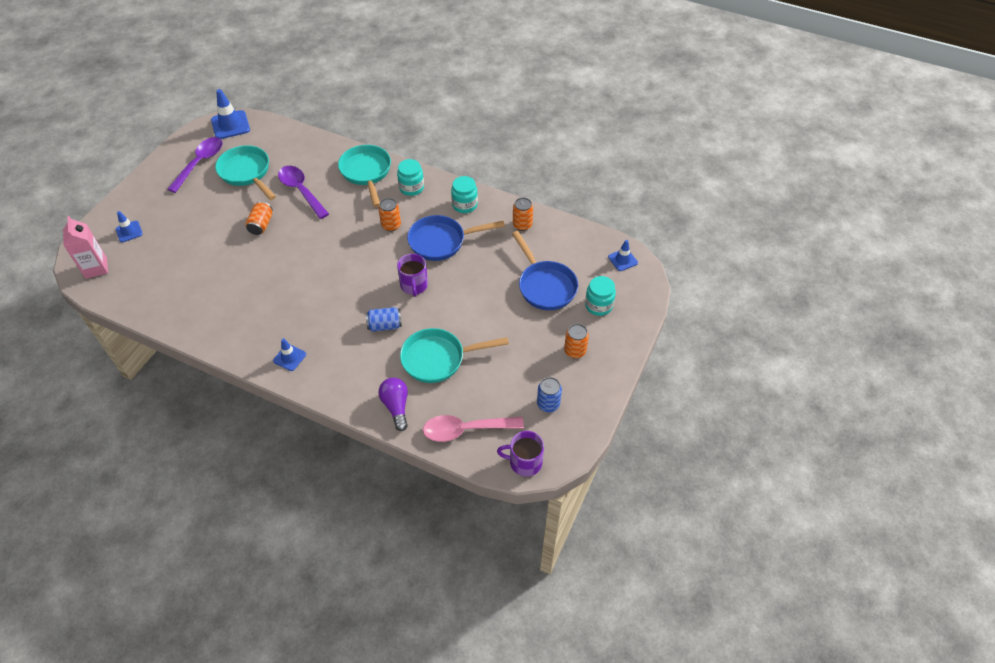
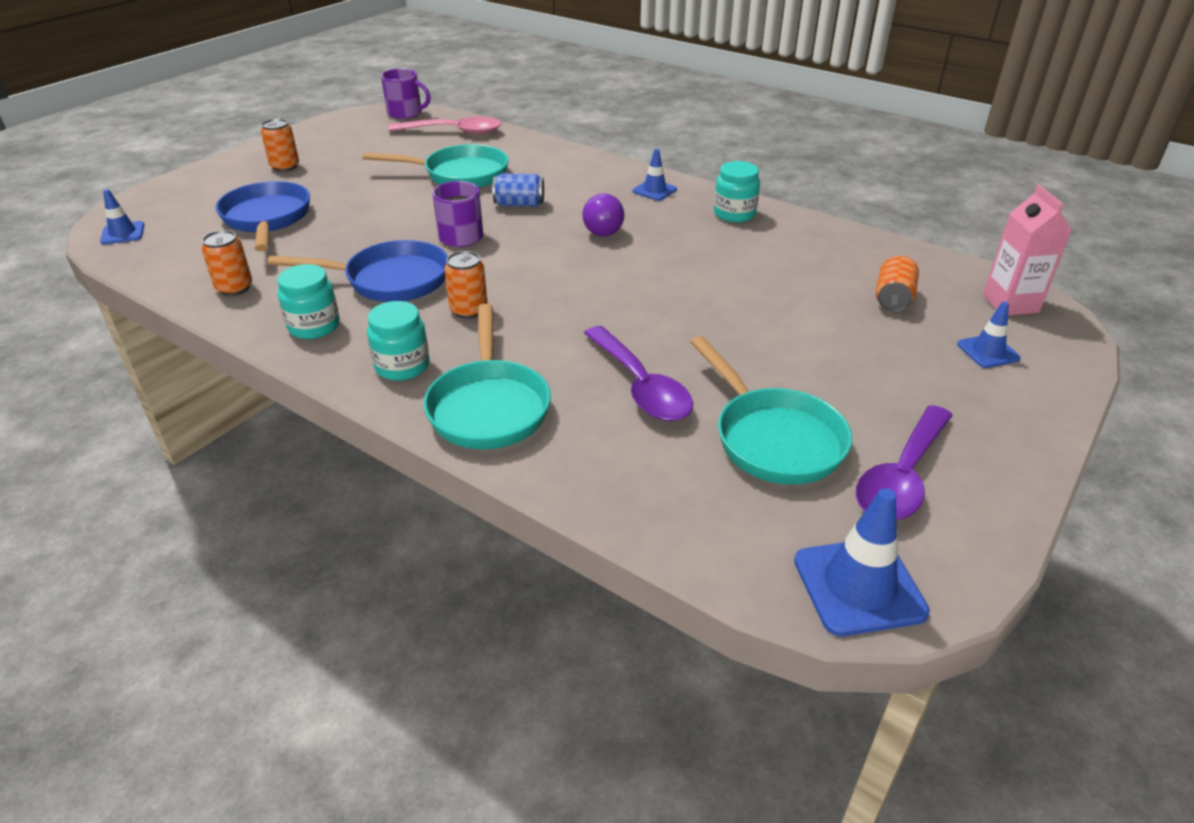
camera: 170 degrees left, 15 degrees down
orange can [245,201,272,235] -> orange can moved to [876,256,919,312]
purple light bulb [378,378,408,431] -> purple light bulb moved to [582,193,624,236]
blue can [537,377,562,412] -> none
turquoise jar [585,276,616,316] -> turquoise jar moved to [714,161,760,222]

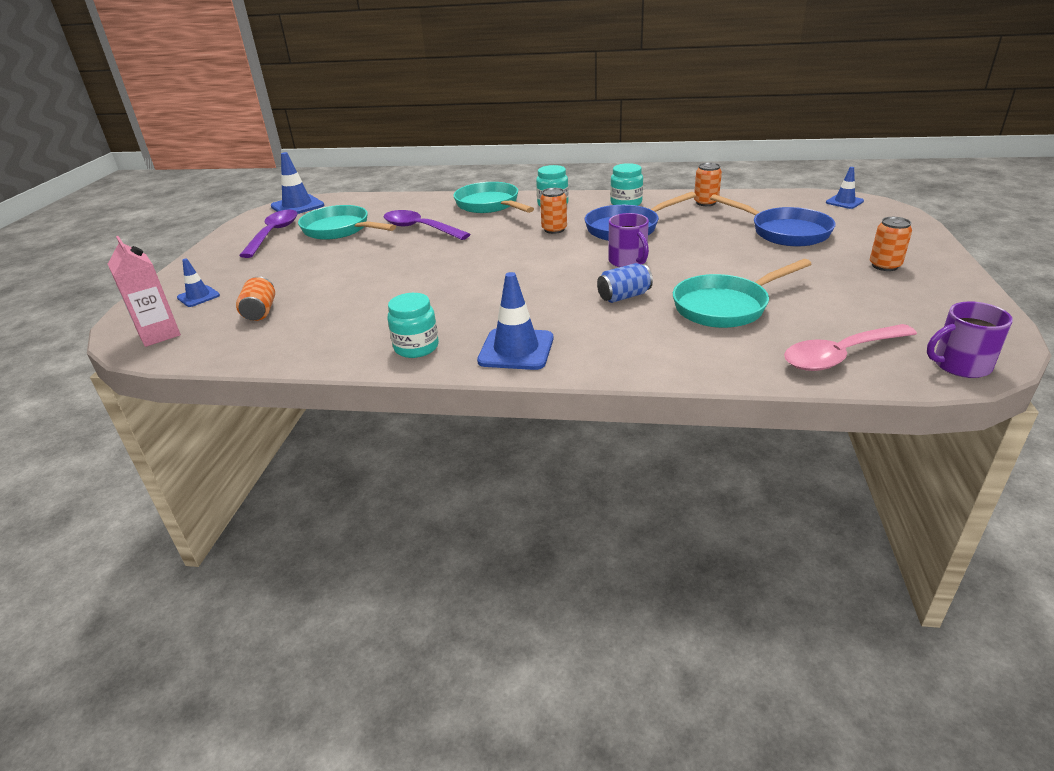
camera: 155 degrees right, 5 degrees down
purple light bulb [582,193,624,236] -> none
blue traffic cone [633,149,677,201] -> blue traffic cone [477,272,553,370], size x1.69

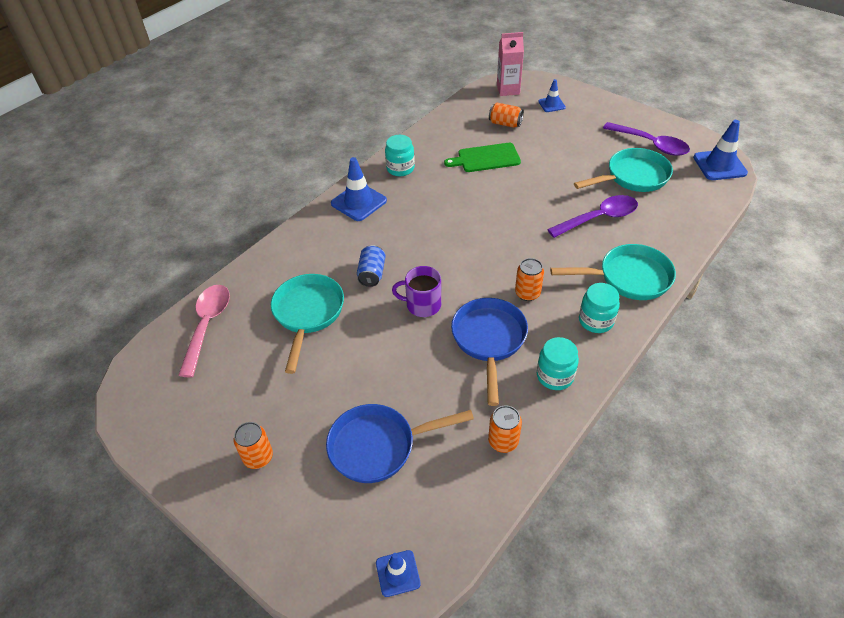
camera: 120 degrees right, 15 degrees up
purple mug [927,301,1013,378] -> none
none -> green cutting board [444,143,521,172]

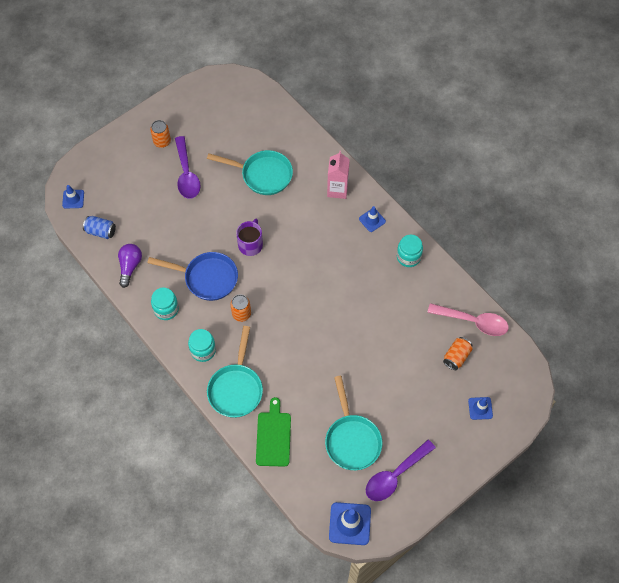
camera: 100 degrees right, 15 degrees up
pink spoon [178,285,230,377] -> pink spoon moved to [427,303,509,336]
blue pan [326,404,474,483] -> none
blue traffic cone [331,157,387,221] -> blue traffic cone [359,206,386,232], size x0.59
blue can [357,245,386,287] -> blue can moved to [83,216,116,239]
green cutting board [444,143,521,172] -> green cutting board moved to [256,397,291,467]
orange can [488,405,522,453] -> purple light bulb [118,244,142,288]
pink carton [497,32,524,96] -> pink carton moved to [327,151,350,199]
purple spoon [547,195,638,238] -> purple spoon moved to [175,136,200,199]

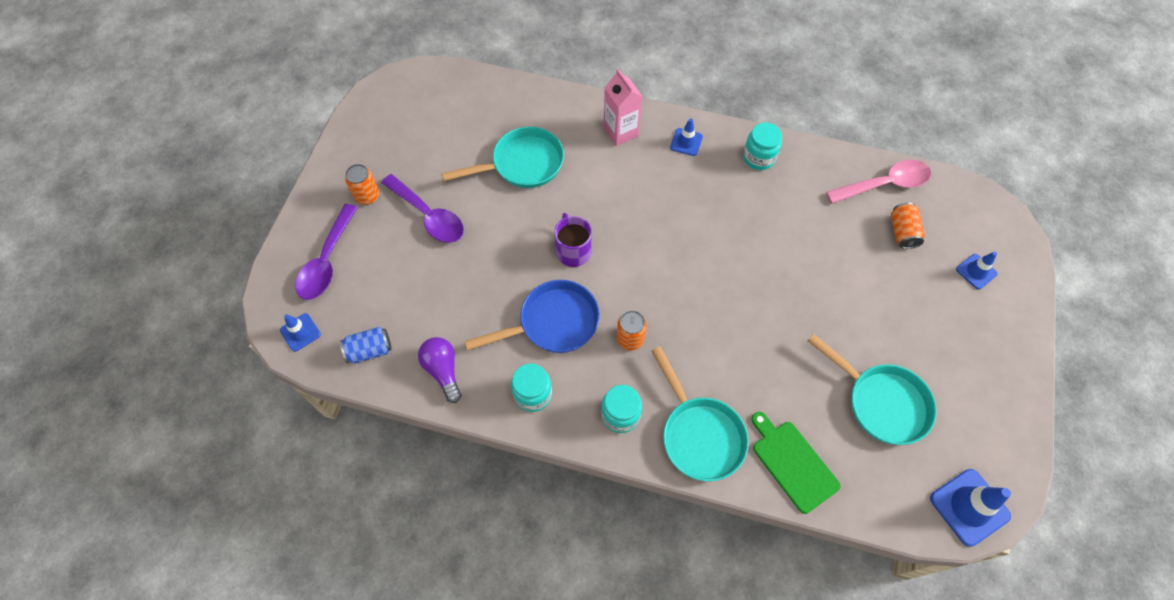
camera: 35 degrees left, 0 degrees up
purple spoon [366,440,436,501] -> purple spoon moved to [295,204,358,300]

